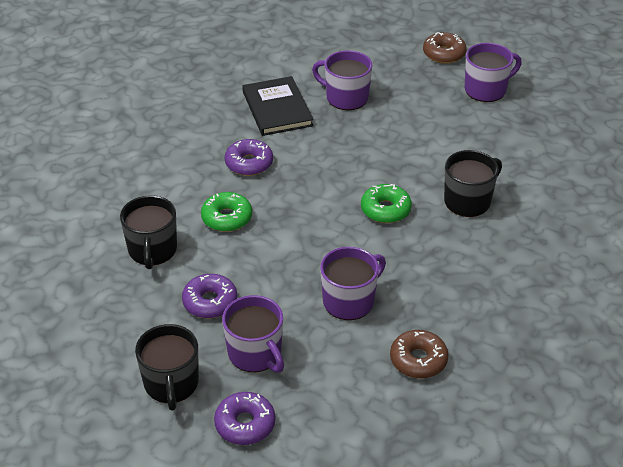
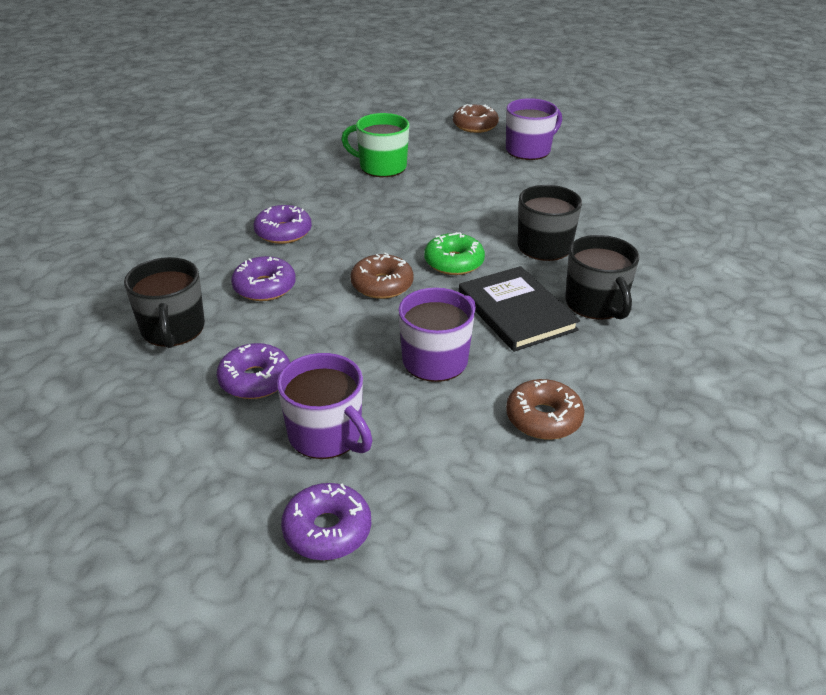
camera: 10 degrees left, 5 degrees down
black mug [135,324,199,411] -> black mug moved to [565,235,639,320]
green donut [201,192,252,232] -> purple donut [231,256,296,301]
black book [242,76,314,136] -> black book moved to [459,266,580,352]
purple mug [312,50,372,110] -> green mug [341,113,409,177]
none -> brown donut [350,253,414,299]

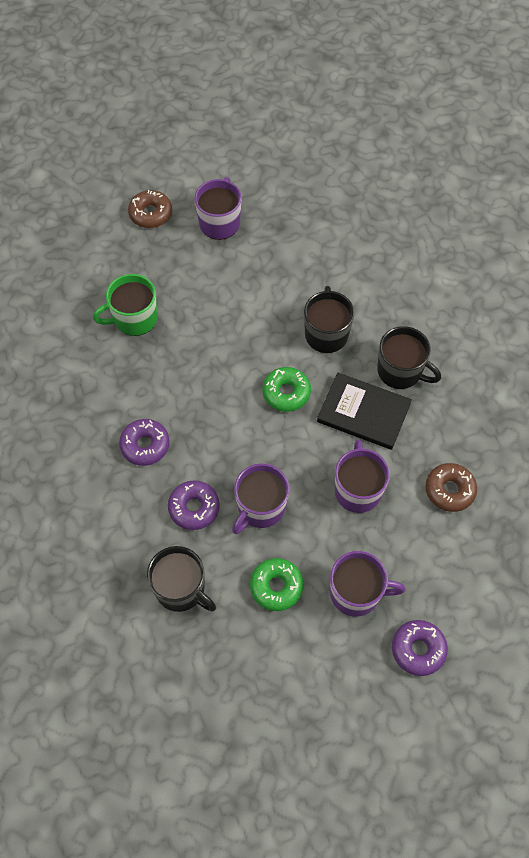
camera: 40 degrees left, 25 degrees up
purple donut [217,343,290,399] -> green donut [250,558,304,611]
brown donut [350,253,414,299] -> none
none -> purple mug [232,463,289,534]

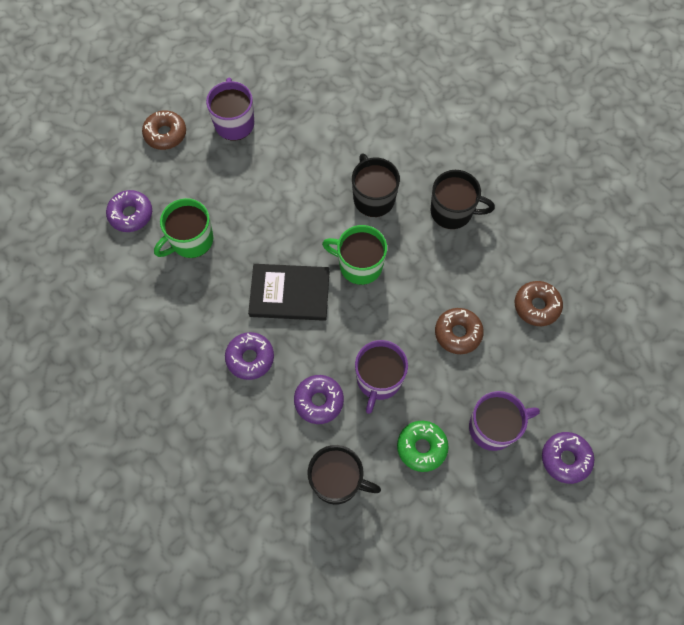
camera: 20 degrees left, 5 degrees up
green donut [262,367,311,412] -> green mug [322,225,387,285]
black book [317,373,412,450] -> black book moved to [248,264,330,321]
purple mug [335,439,390,513] -> brown donut [435,308,484,354]
none -> purple donut [106,190,152,232]

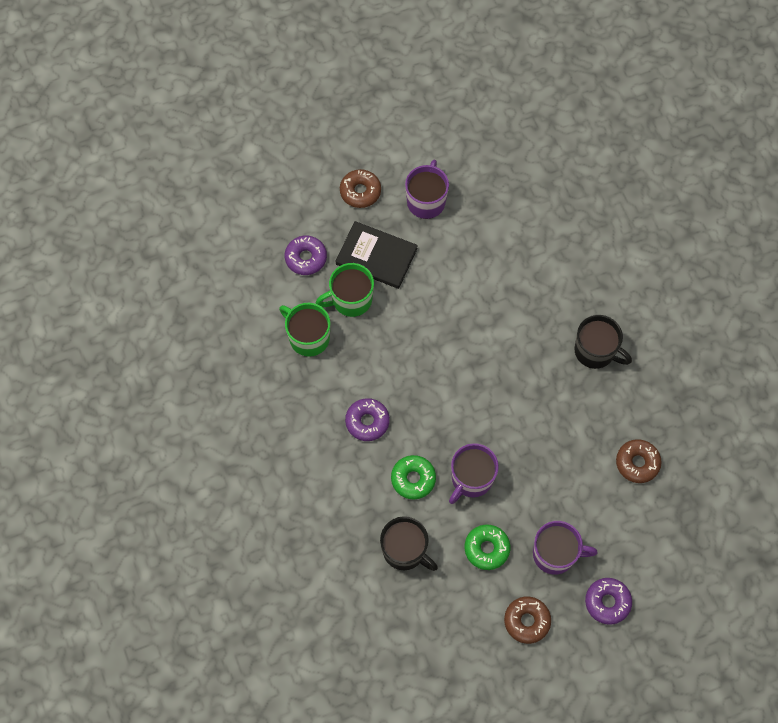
camera: 20 degrees right, 0 degrees up
black book [248,264,330,321] -> black book moved to [336,221,418,289]
purple donut [294,375,344,424] -> green donut [391,455,436,499]
green mug [322,225,387,285] -> green mug moved to [279,303,331,357]
black mug [352,153,400,217] -> none
brown donut [435,308,484,354] -> brown donut moved to [504,596,551,644]

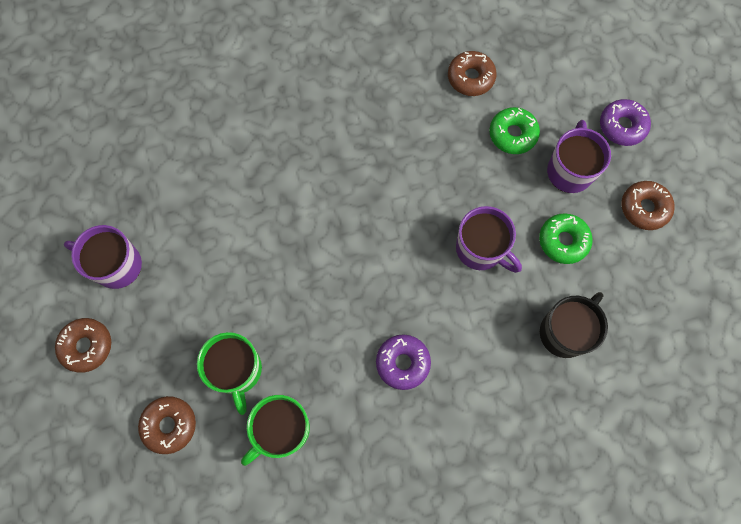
camera: 85 degrees left, 5 degrees up
purple donut [285,235,327,275] -> brown donut [138,396,196,454]
black book [336,221,418,289] -> none
green donut [391,455,436,499] -> green donut moved to [489,107,540,154]
black mug [575,315,632,369] -> none

